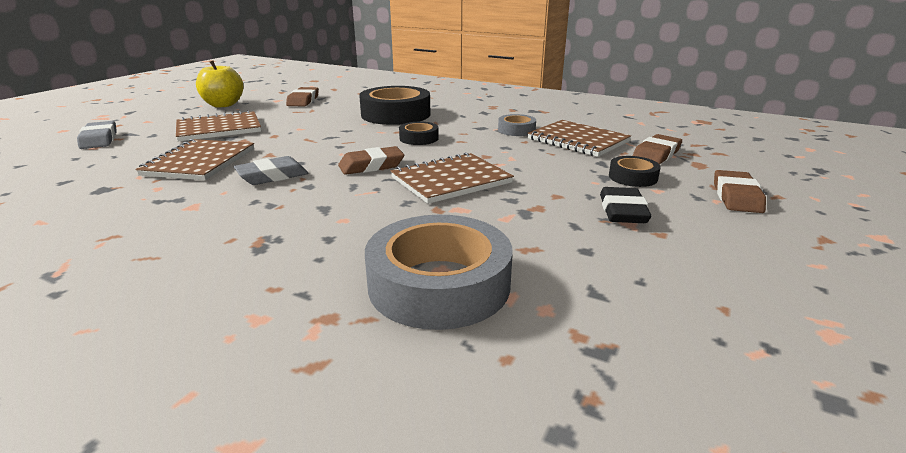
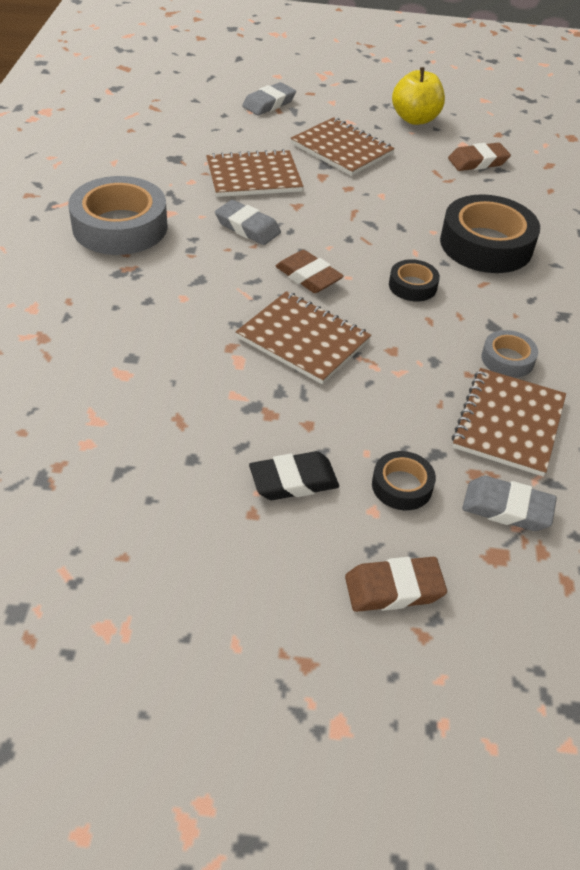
camera: 65 degrees right, 20 degrees up
grey tape [365,215,513,330] -> grey tape moved to [68,176,168,255]
brown eraser [632,134,682,164] -> grey eraser [462,476,557,531]

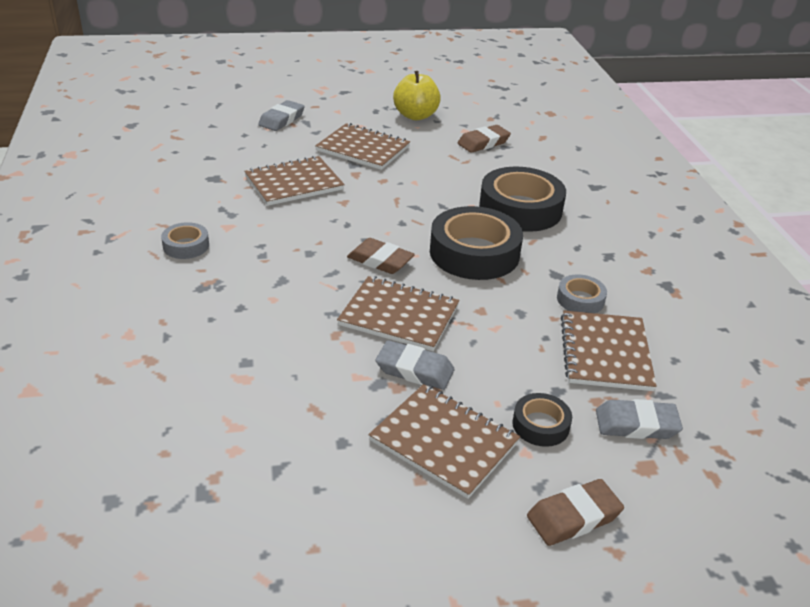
camera: 15 degrees left, 10 degrees down
grey tape [68,176,168,255] -> grey tape [161,222,209,259], size x0.49
grey eraser [215,200,281,245] -> grey eraser moved to [376,340,454,390]
black eraser [249,451,339,500] -> brown notebook [369,384,520,499]
black tape [389,259,440,302] -> black tape [430,206,523,280], size x2.03

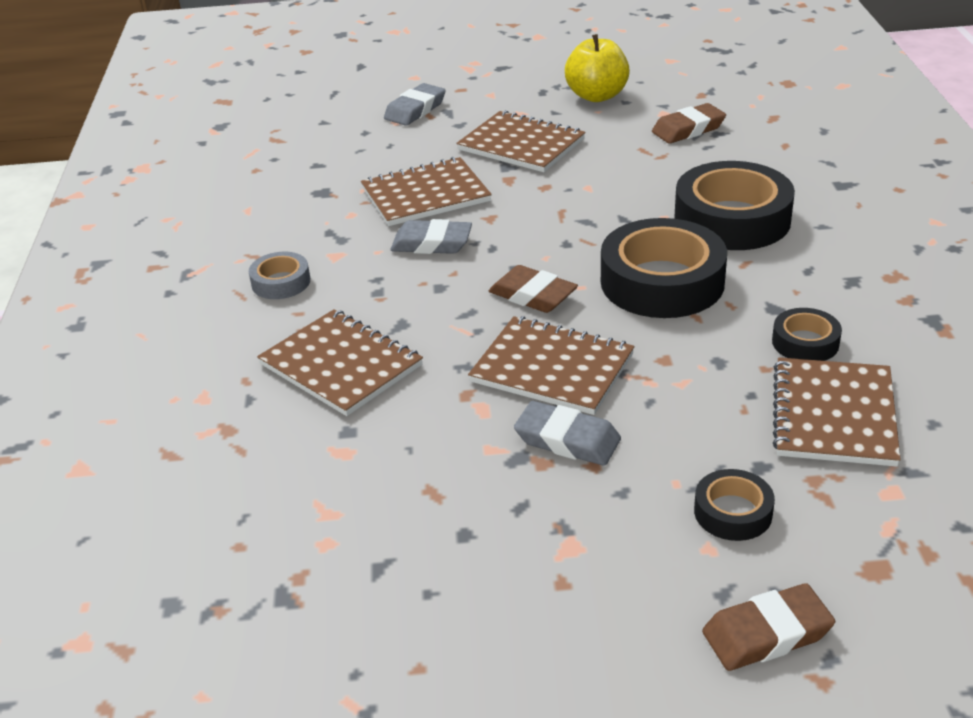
camera: 10 degrees right, 0 degrees up
brown notebook [369,384,520,499] -> brown notebook moved to [257,309,423,416]
grey tape [557,274,607,313] -> black tape [772,308,842,361]
grey eraser [596,399,683,439] -> grey eraser moved to [390,219,472,254]

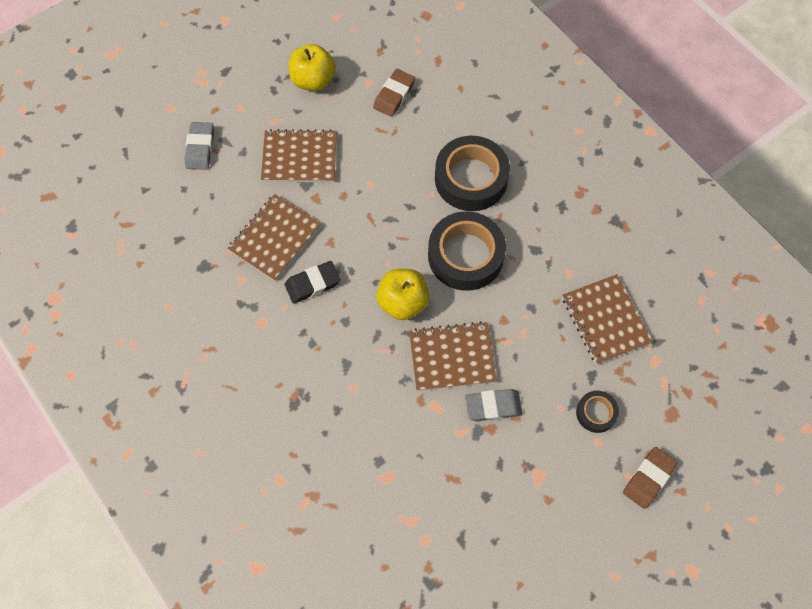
camera: 35 degrees left, 30 degrees up
grey tape [249,252,310,299] -> none
brown notebook [257,309,423,416] -> none
grey eraser [390,219,472,254] -> black eraser [285,261,340,304]
brown eraser [489,265,578,313] -> yellow apple [377,269,430,320]
black tape [772,308,842,361] -> none

